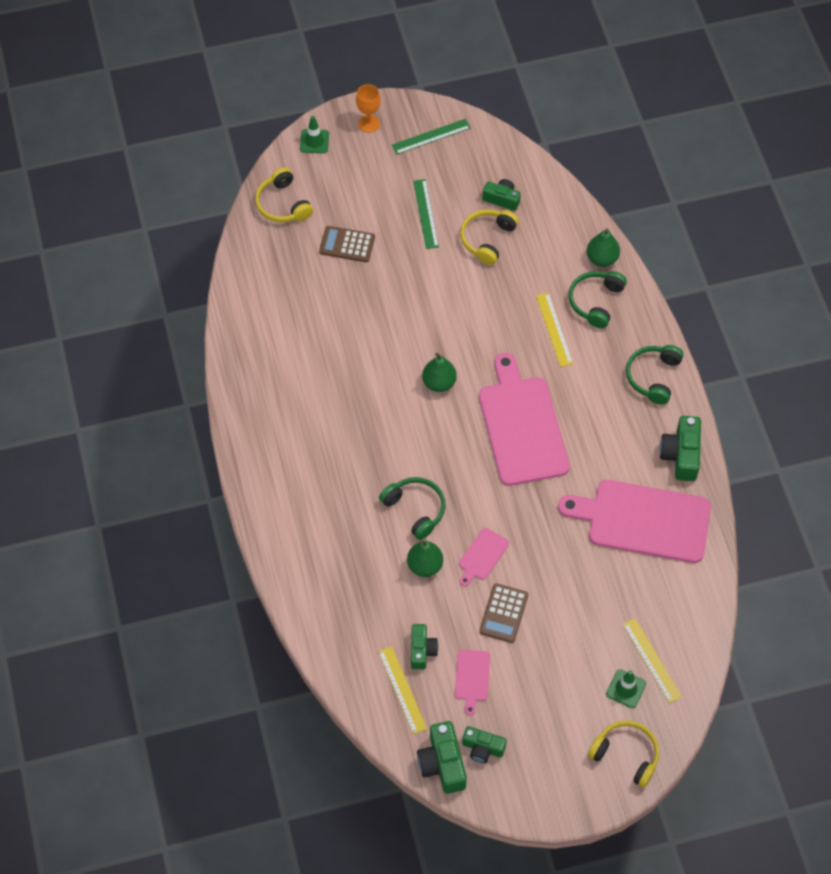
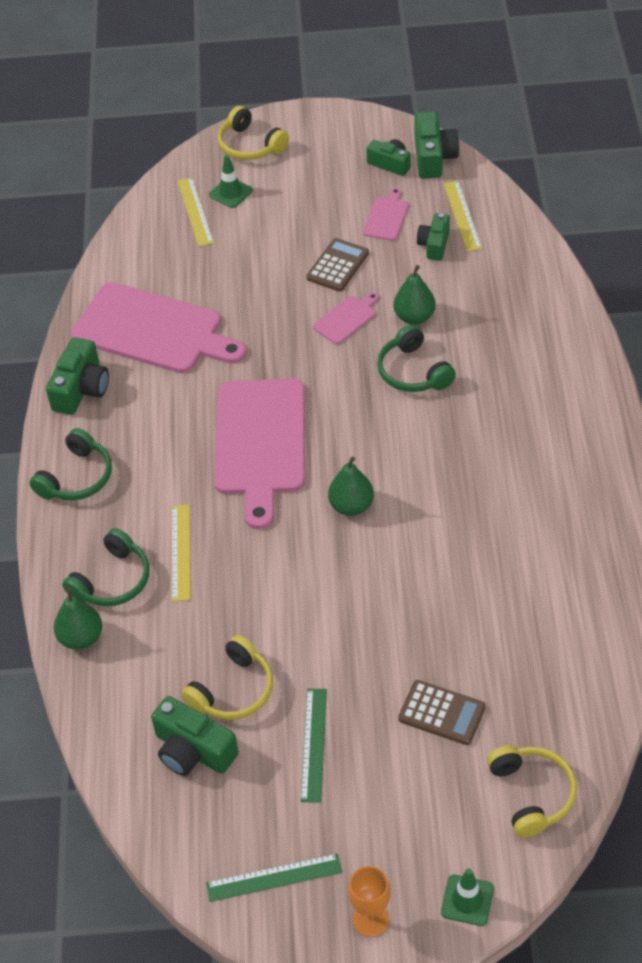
camera: 165 degrees left, 10 degrees down
green camera [482,179,521,211] -> green camera [151,696,239,776], size x1.51

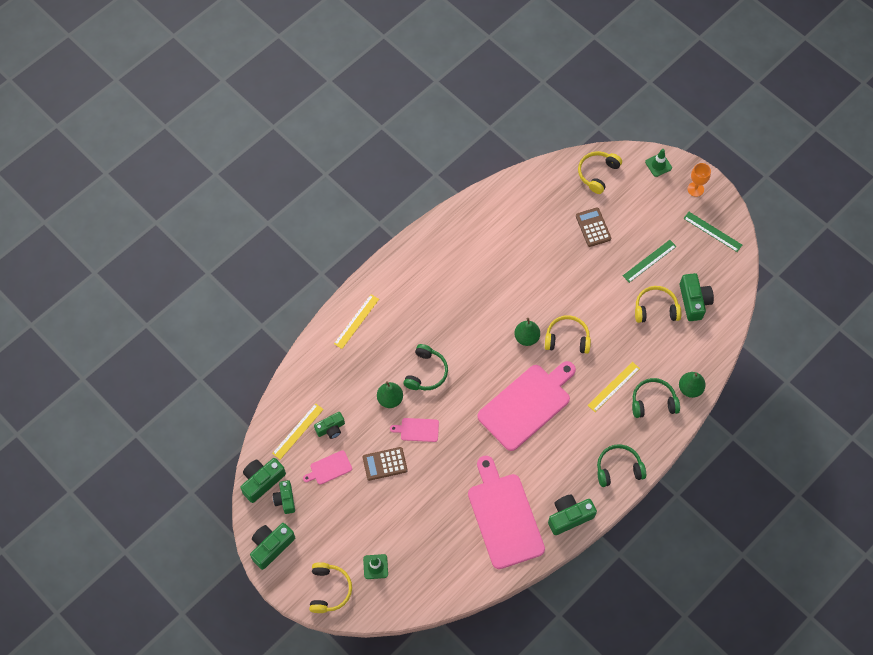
camera: 135 degrees left, 15 degrees up
yellow ruler [178,178,214,247] -> yellow ruler moved to [334,294,379,349]
none -> green camera [250,523,295,570]
none -> yellow headphones [545,315,591,354]

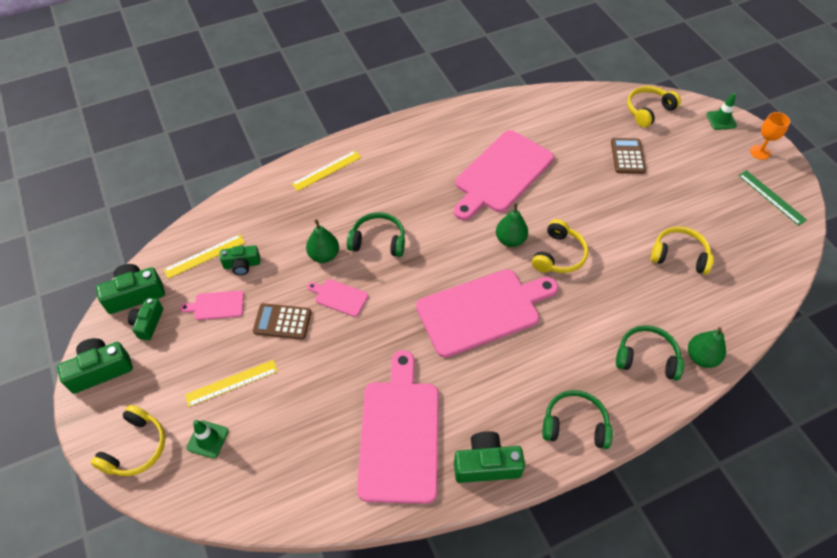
camera: 20 degrees right, 10 degrees down
green headphones [403,344,448,390] -> green headphones turned 120 degrees counterclockwise [347,212,405,257]
yellow headphones [545,315,591,354] -> yellow headphones turned 90 degrees clockwise [532,219,589,273]
yellow ruler [588,362,640,412] -> yellow ruler moved to [185,360,278,407]
green ruler [623,240,677,283] -> none
green camera [680,273,714,321] -> none
none -> pink cutting board [454,130,554,220]

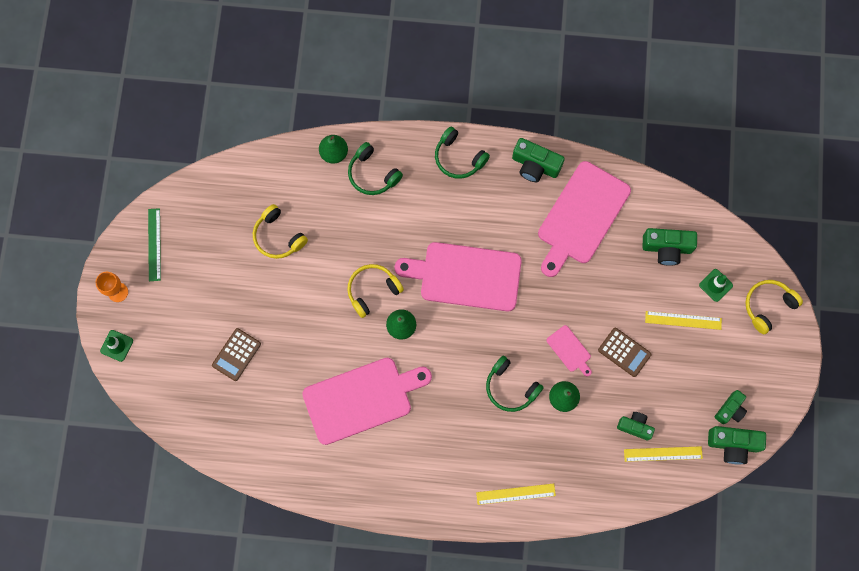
camera: 150 degrees left, 20 degrees up
green camera [57,338,133,394] -> green camera moved to [642,228,697,266]
pink cutting board [180,291,244,320] -> none
yellow headphones [627,86,681,127] -> none

